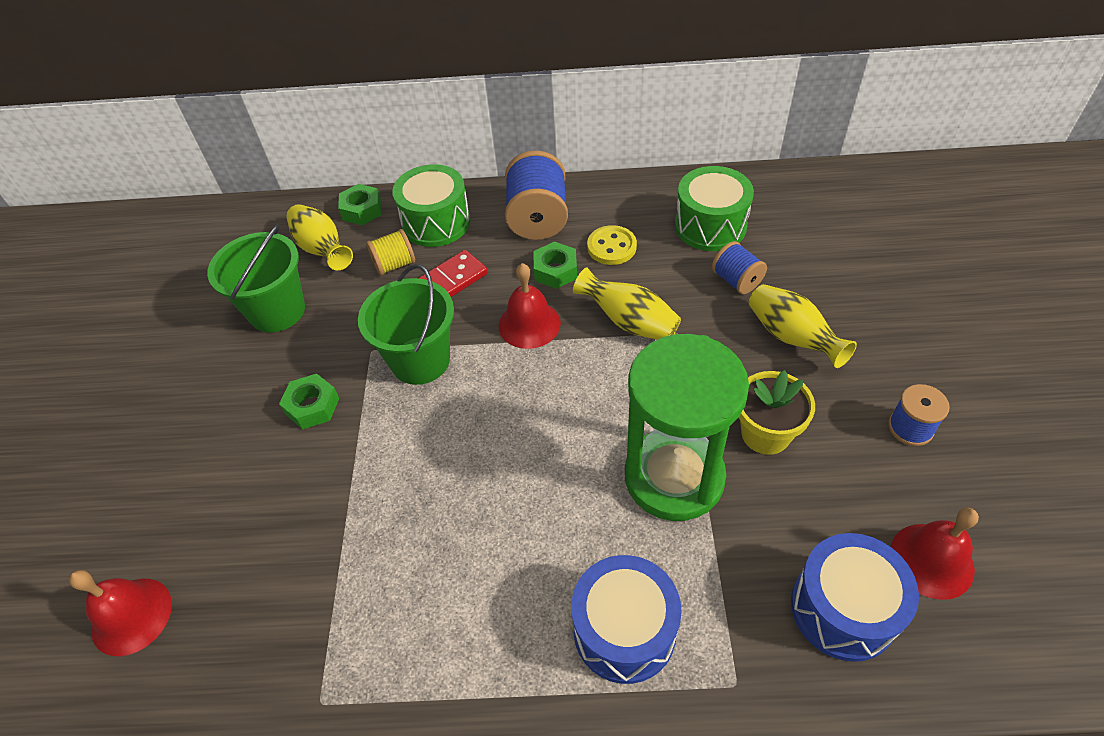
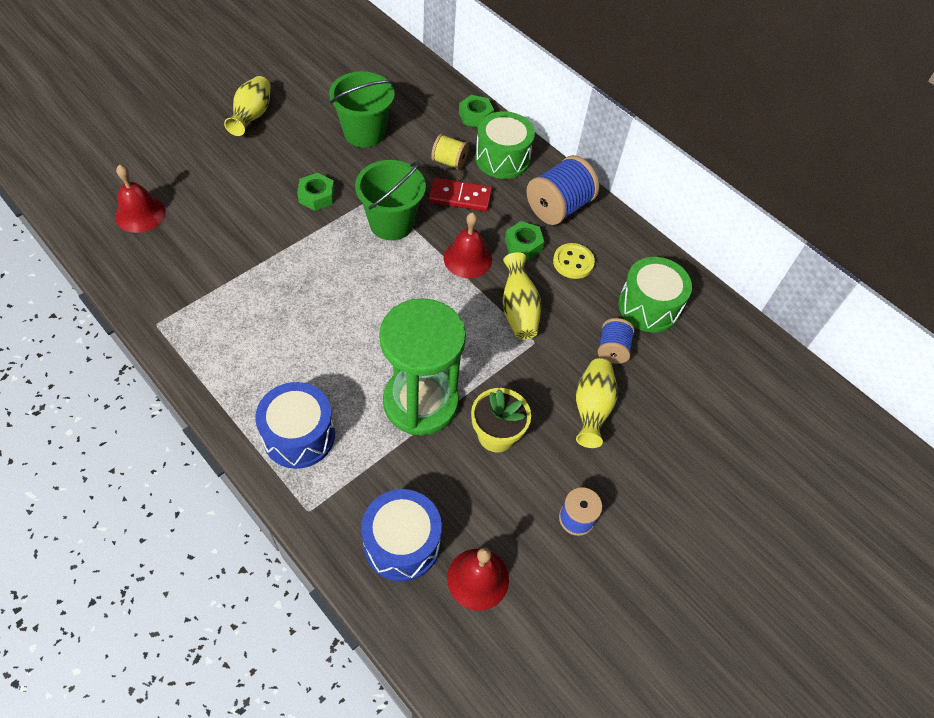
camera: 40 degrees right, 5 degrees up
yellow vase [286,204,353,270] -> yellow vase moved to [224,76,271,136]

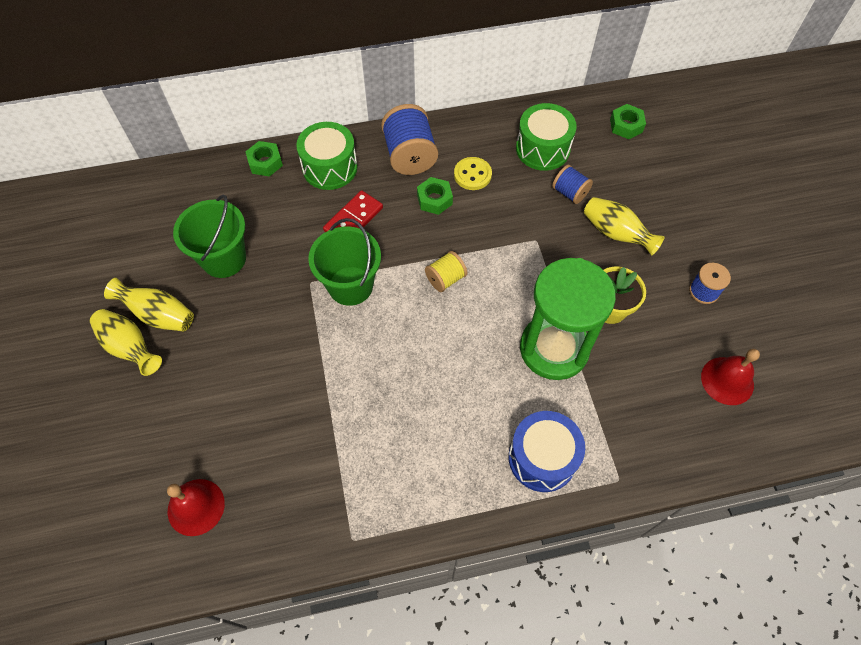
camera: 55 degrees left, 5 degrees up
green nut [297,173,335,211] -> green nut moved to [610,104,646,139]
blue drum [361,489,442,582] -> none
yellow spool [431,134,469,170] -> yellow spool moved to [425,251,467,292]
red bell [444,212,492,278] -> none
yellow vase [503,252,541,340] -> yellow vase moved to [104,278,194,332]

